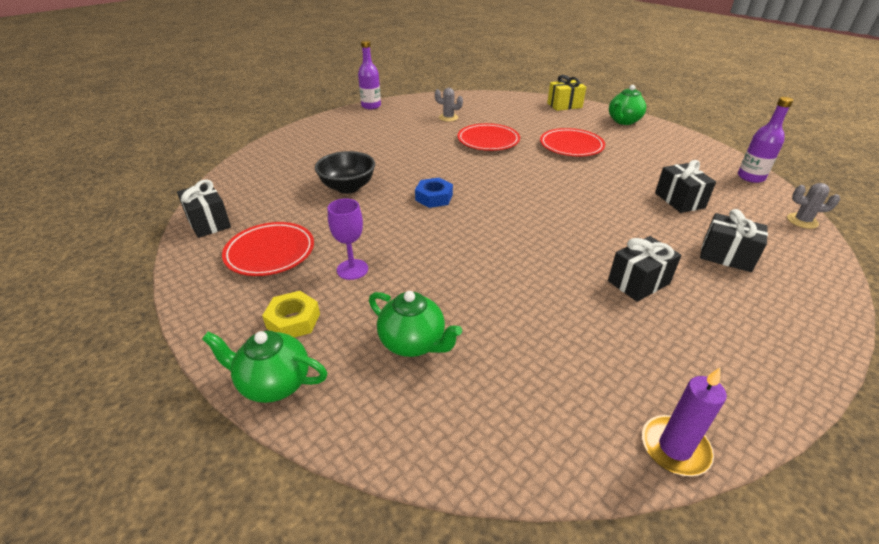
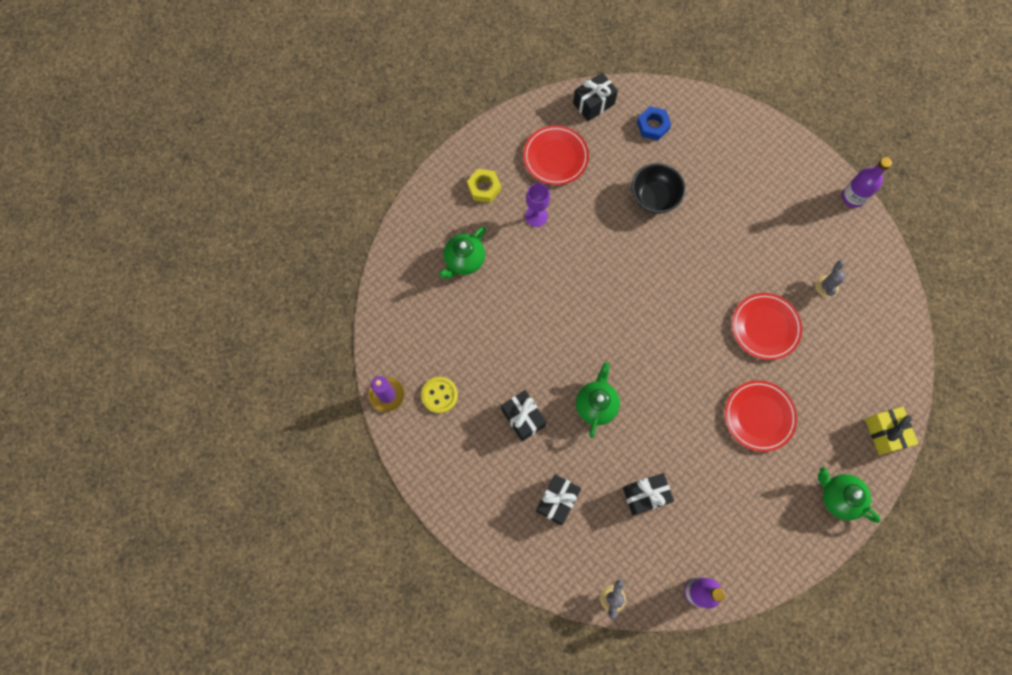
camera: 90 degrees right, 35 degrees up
green teapot [202,331,327,403] -> green teapot moved to [576,362,620,438]
blue nut [415,178,453,208] -> blue nut moved to [637,106,671,140]
none -> yellow button [421,377,458,413]

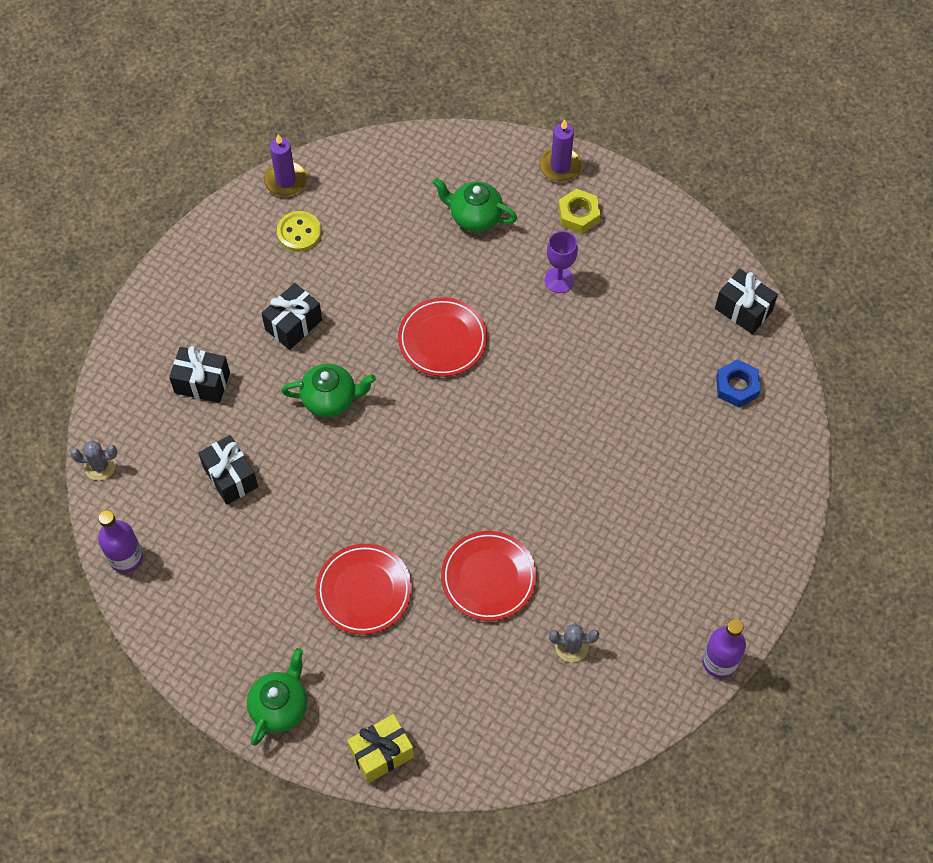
camera: 75 degrees right, 10 degrees down
red plate [523,125,589,185] -> red plate moved to [398,298,487,377]
black bowl [631,163,686,214] -> none
none -> purple candle [539,119,582,182]

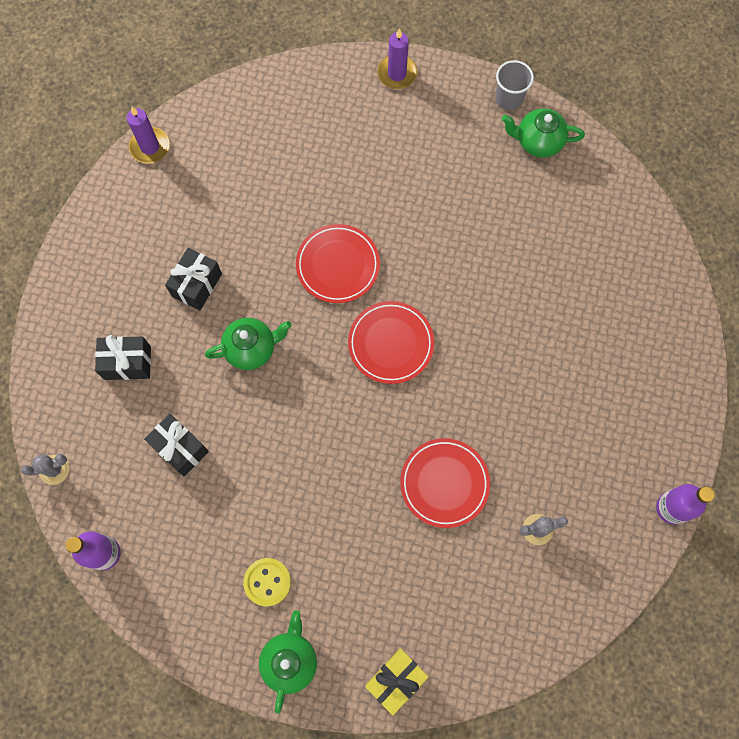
camera: 15 degrees left, 10 degrees up
yellow button [277,211,321,252] -> yellow button moved to [243,558,291,606]
red plate [316,544,412,635] -> red plate moved to [348,301,434,384]
green teapot [433,178,517,232] -> green teapot moved to [502,108,585,158]
purple goblet [545,231,578,293] -> none
yellow nut [558,189,600,234] -> none
black gift [715,269,778,334] -> none
blue nut [716,359,761,408] -> none
none -> grey cup [495,60,534,110]

